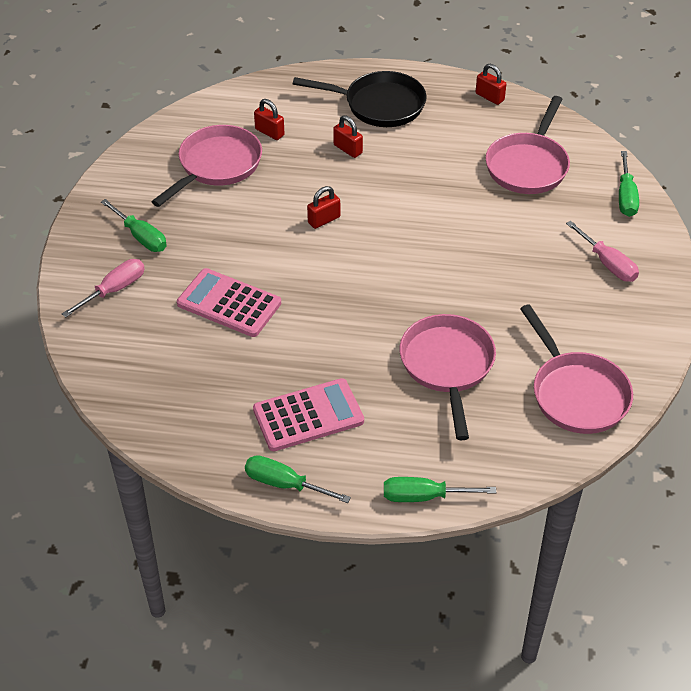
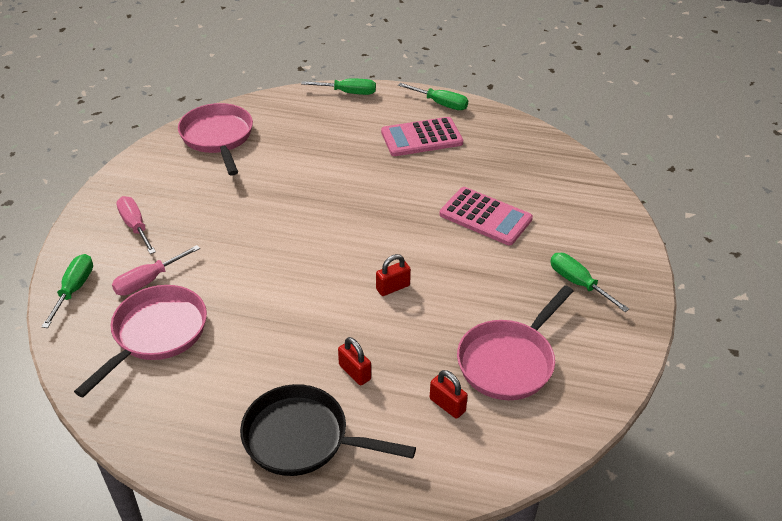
camera: 175 degrees left, 5 degrees down
pink screwdriver [62,259,145,317] -> pink screwdriver moved to [112,245,200,296]
pink pan [400,314,496,440] -> none
red padlock [475,64,506,105] -> none

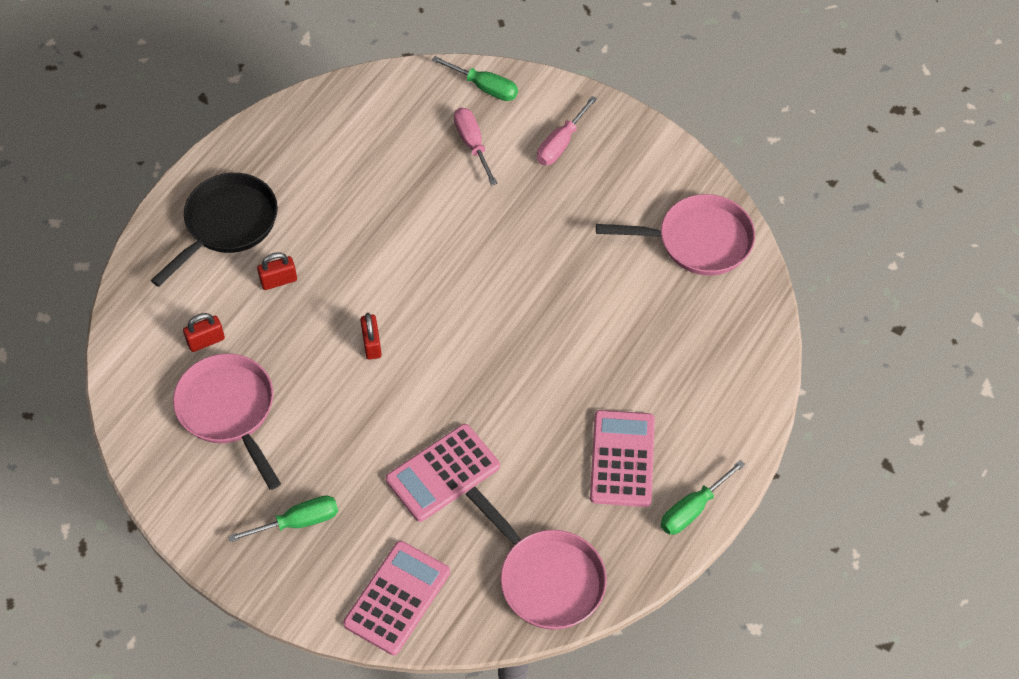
camera: 110 degrees right, 15 degrees up
pink pan [74,285,207,397] -> pink pan moved to [466,487,607,630]
pink screwdriver [116,196,156,254] -> pink screwdriver turned 135 degrees clockwise [537,96,597,165]
green screwdriver [301,79,376,95] -> none
none -> pink calculator [343,541,450,655]

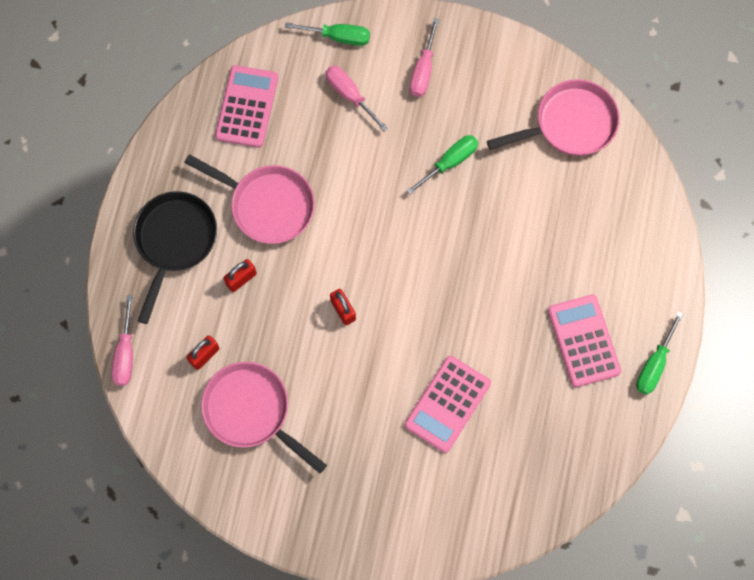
camera: 20 degrees left, 15 degrees up
green screwdriver [228,496,338,542] -> green screwdriver moved to [406,135,478,195]
pink calculator [343,541,450,655] -> pink calculator moved to [215,65,278,148]
pink pan [466,487,607,630] -> pink pan moved to [184,154,315,244]
none -> pink screwdriver [111,295,133,386]

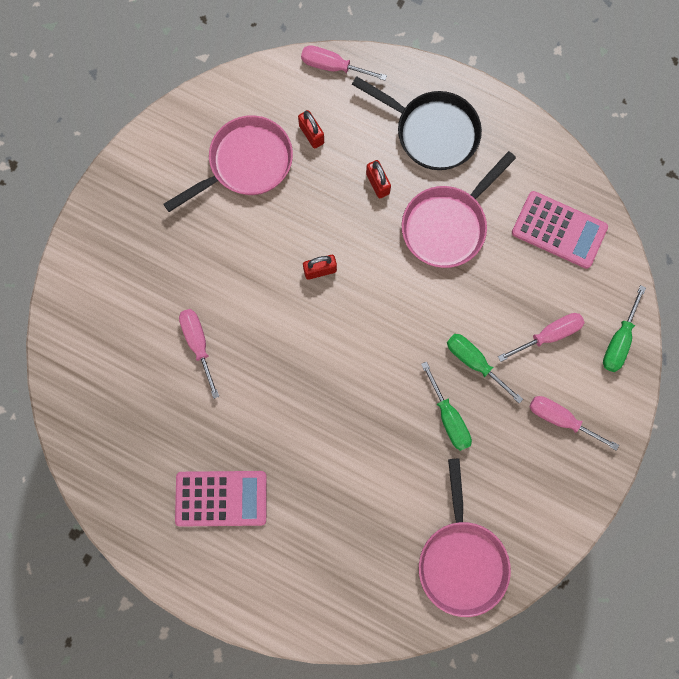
camera: 105 degrees right, 5 degrees up
pink calculator [404,356,491,453] -> pink screwdriver [179,309,219,399]
green screwdriver [636,312,683,395] -> green screwdriver moved to [447,334,523,404]

